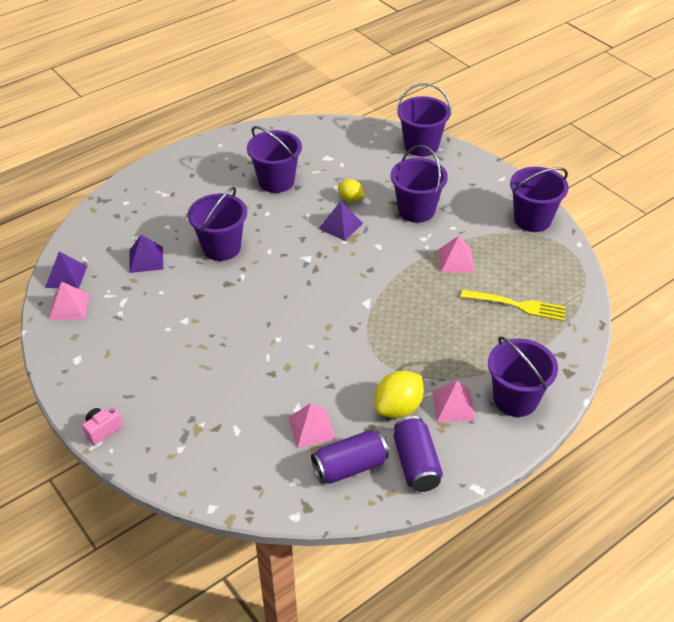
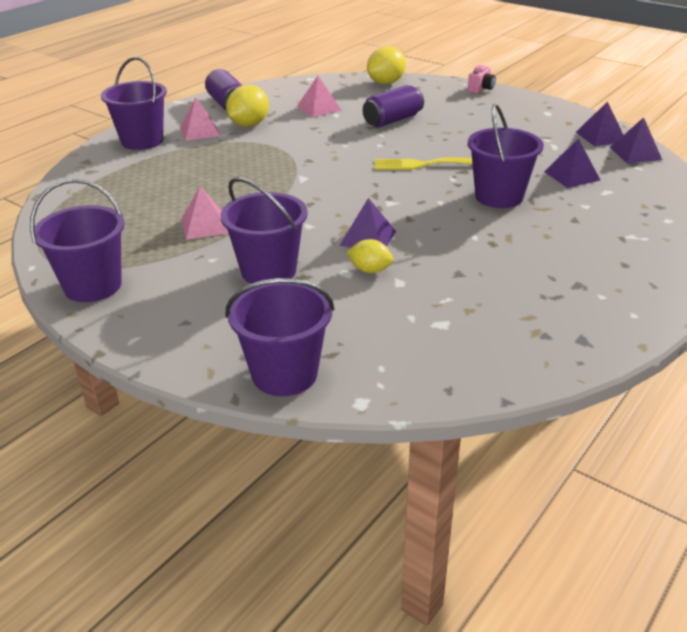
camera: 165 degrees right, 10 degrees down
pink pyramid [49,282,89,320] -> purple pyramid [576,101,623,146]
purple bucket [247,126,302,193] -> none
purple can [311,430,389,484] -> purple can moved to [363,85,424,128]
yellow fork [461,289,566,321] -> yellow fork moved to [375,157,472,170]
none -> yellow lemon [367,46,406,84]

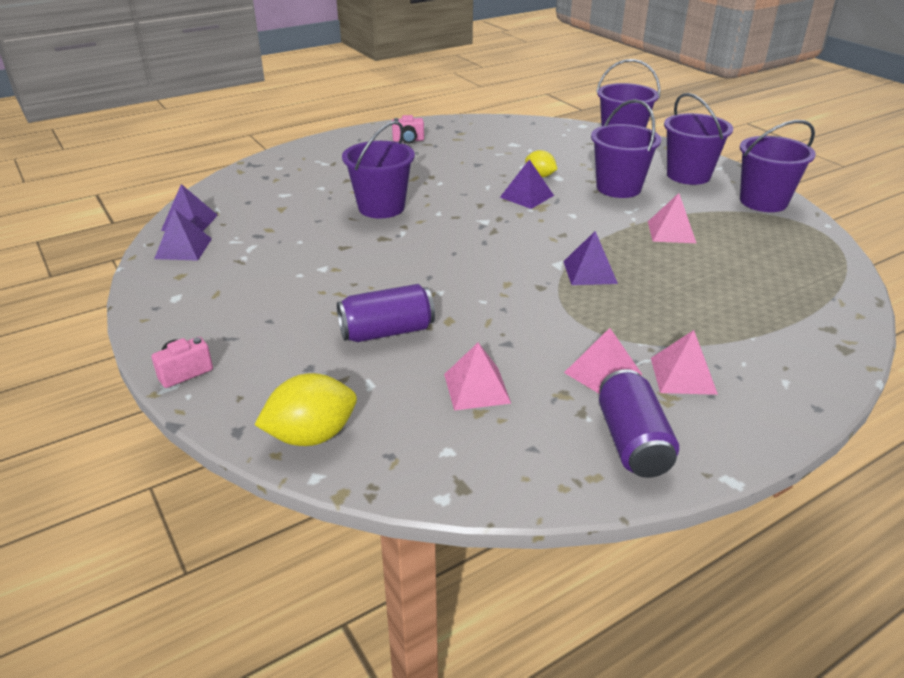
camera: 160 degrees left, 0 degrees up
purple bucket [101,57,167,150] -> purple bucket moved to [664,93,733,185]
yellow lemon [226,85,269,127] -> pink pyramid [564,328,642,394]
yellow fork [375,157,472,170] -> none
purple pyramid [544,138,600,188] -> purple pyramid moved to [563,231,618,285]
none -> pink camera [392,115,424,143]

